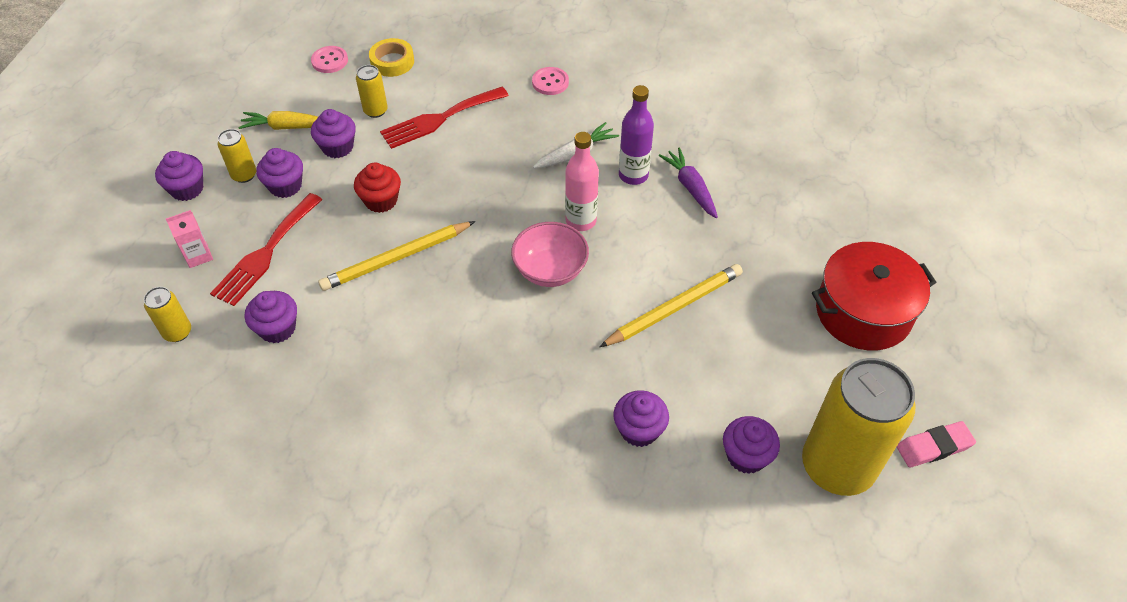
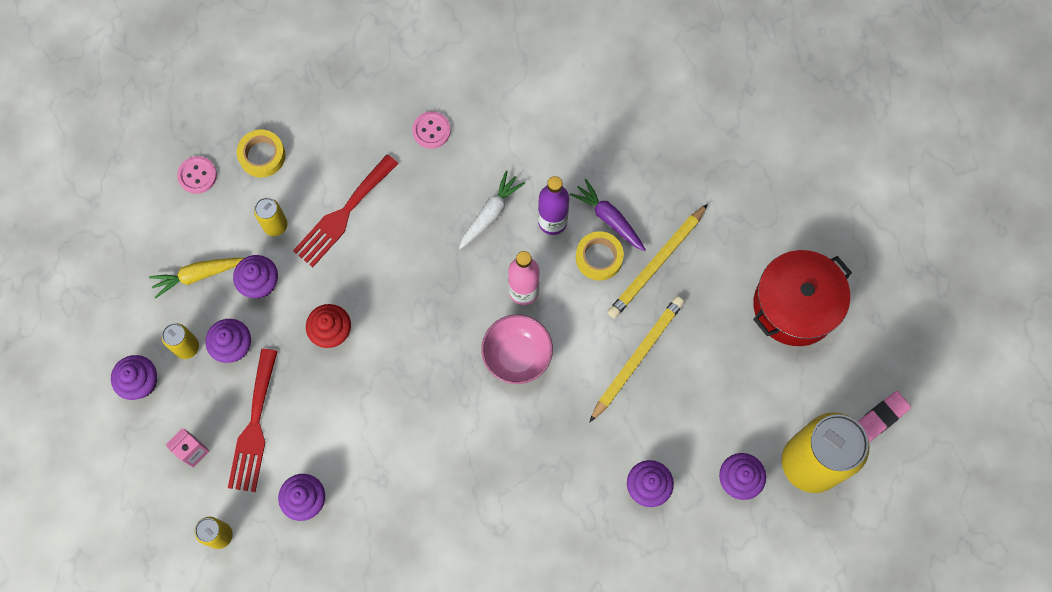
camera: 20 degrees left, 20 degrees up
yellow pencil [318,221,475,291] -> yellow pencil moved to [608,204,708,319]
none -> yellow tape [576,231,624,281]

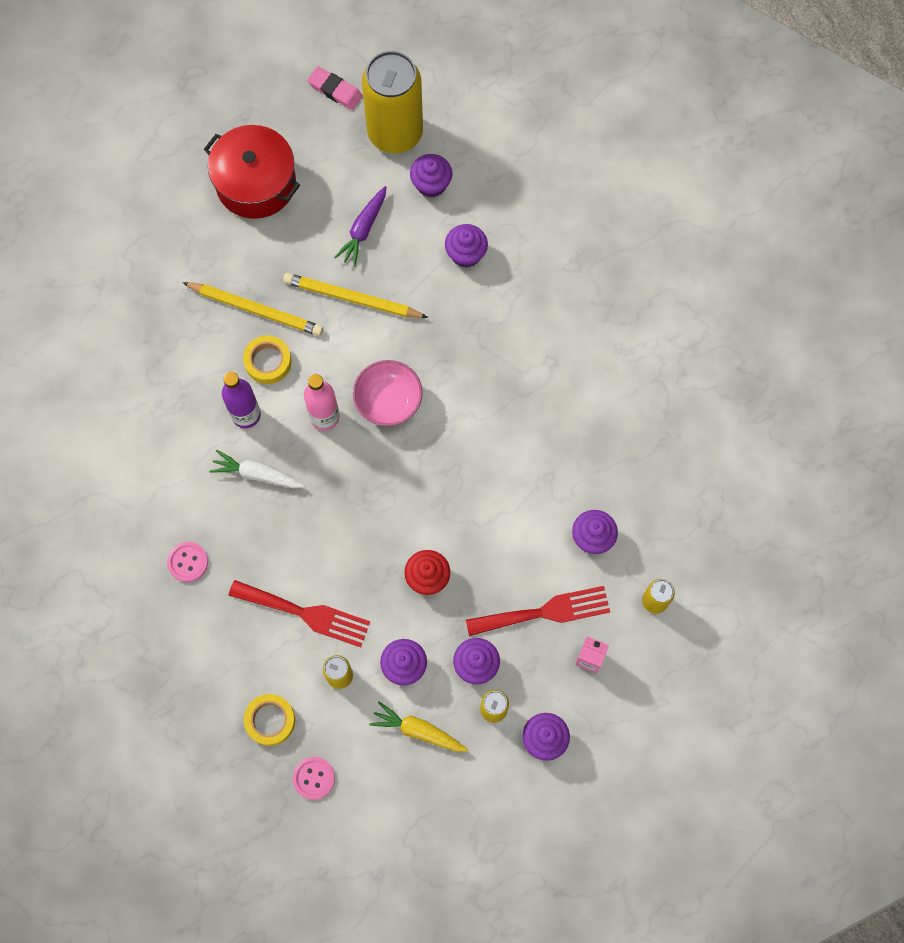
camera: 110 degrees left, 0 degrees up
yellow carrot [149,258,244,298] -> yellow carrot turned 150 degrees clockwise [369,701,468,752]
purple carrot [570,179,646,251] -> purple carrot moved to [334,186,386,267]

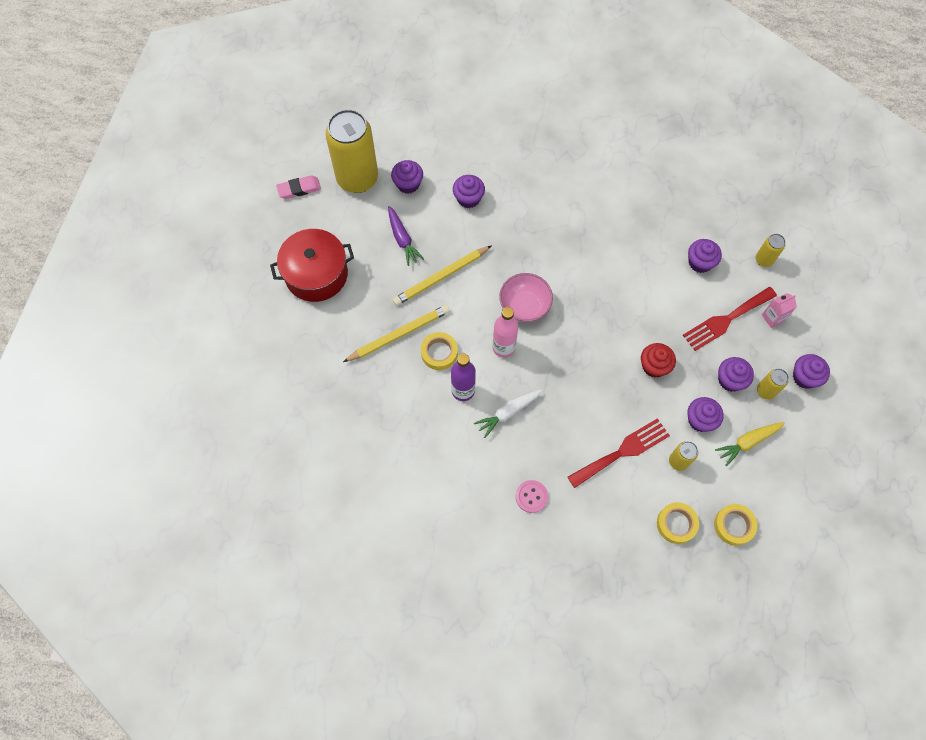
camera: 50 degrees left, 5 degrees down
pink button [293,757,335,800] -> yellow tape [714,504,757,546]
red fork [466,586,610,636] -> red fork turned 150 degrees counterclockwise [683,287,777,351]

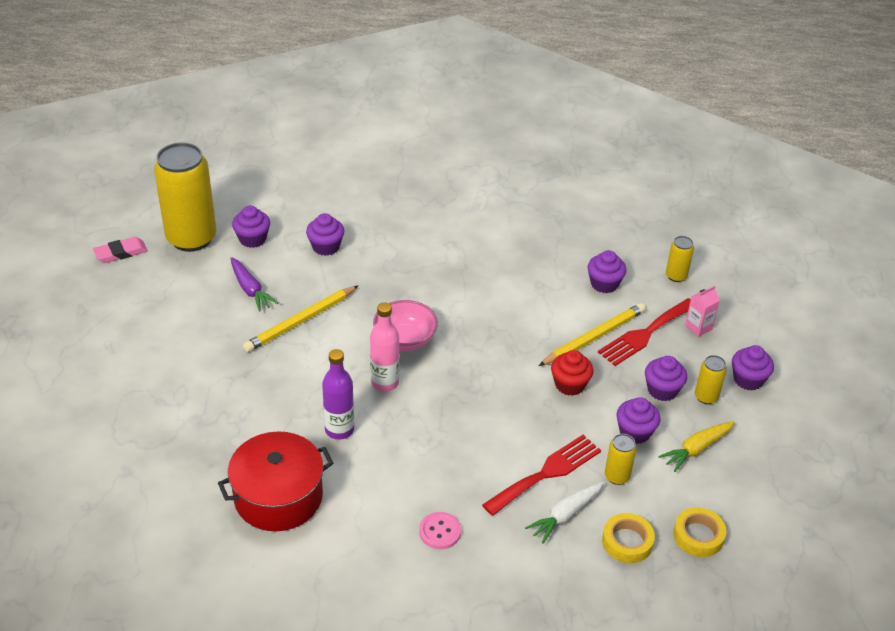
camera: 10 degrees left, 25 degrees down
red pot [270,229,354,302] -> red pot moved to [218,431,333,531]
yellow pencil [343,305,450,362] -> yellow pencil moved to [539,303,646,366]
yellow tape [421,332,458,370] -> none
white carrot [474,390,542,438] -> white carrot moved to [525,482,604,544]

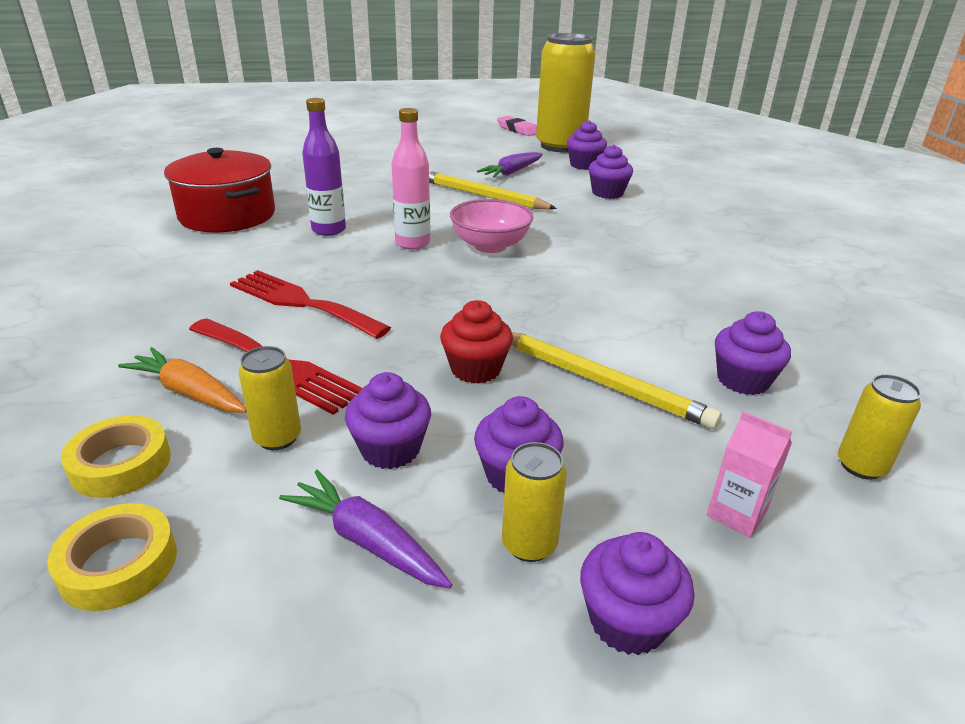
camera: 75 degrees right, 10 degrees down
pink button [419,512,461,549] -> none
white carrot [525,482,604,544] -> orange carrot [118,347,246,412]
red fork [598,298,691,366] -> red fork moved to [230,270,391,339]
yellow carrot [658,421,735,472] -> purple carrot [279,470,452,589]

